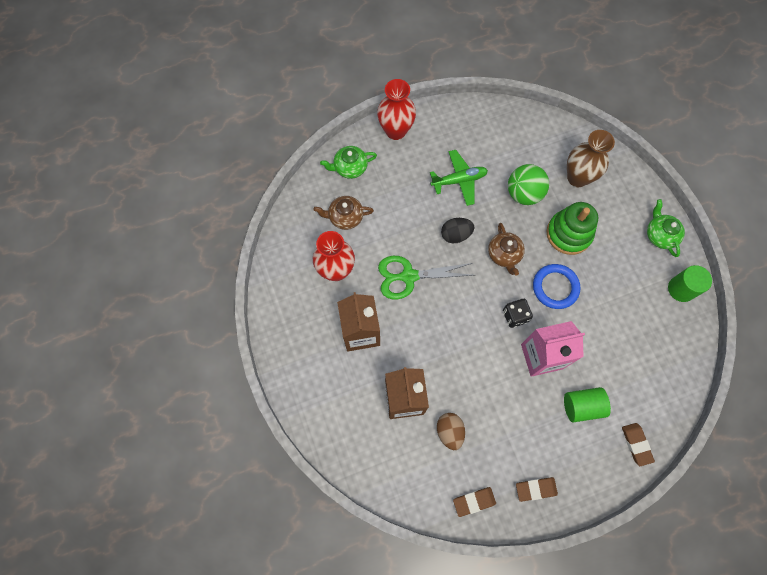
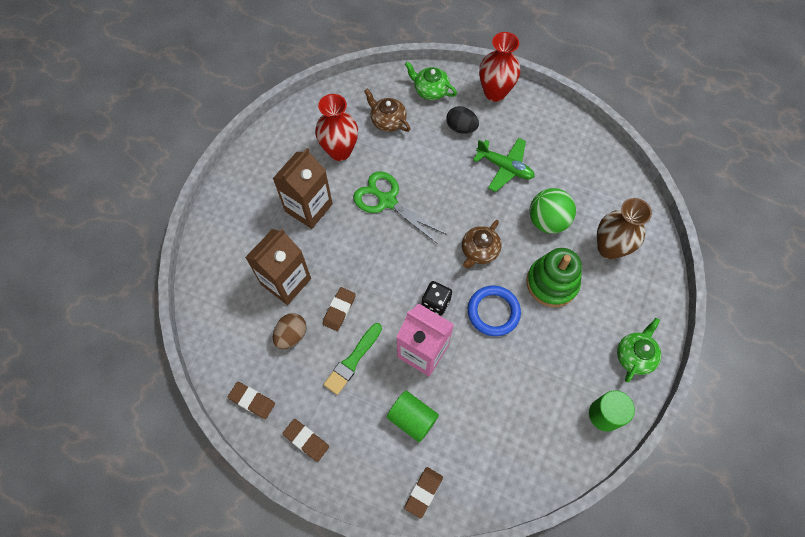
camera: 45 degrees right, 5 degrees down
black egg [441,218,474,243] -> black egg moved to [446,106,479,134]
none -> brown eraser [323,287,356,331]
none -> green brush [323,323,382,395]

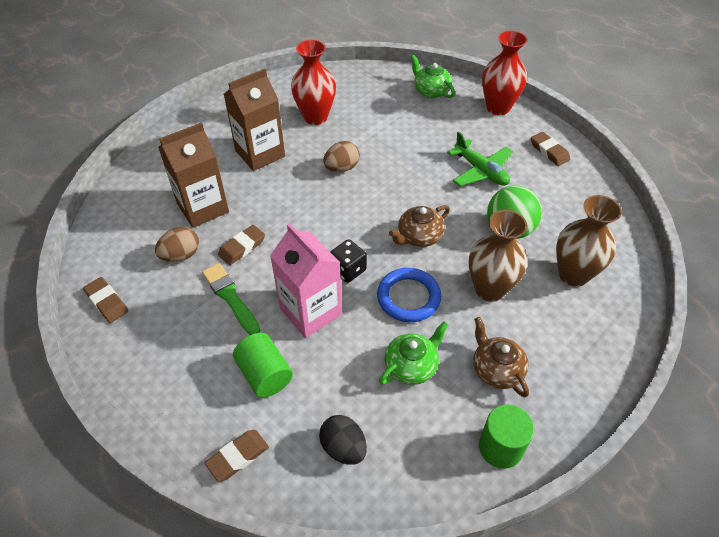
camera: 20 degrees right, 15 degrees down
brown eraser [283,419,329,462] -> brown eraser moved to [531,132,570,166]
green brush [323,323,382,395] -> green brush turned 90 degrees clockwise [202,263,261,335]
green scissors [353,171,447,244] -> brown egg [323,141,360,172]
brown teapot [364,89,410,132] -> brown teapot moved to [473,317,529,398]
black egg [446,106,479,134] -> black egg moved to [319,415,367,465]
green stacking toy [526,248,582,307] -> brown vase [469,210,527,302]
green teapot [617,318,661,382] -> green teapot moved to [379,321,448,385]

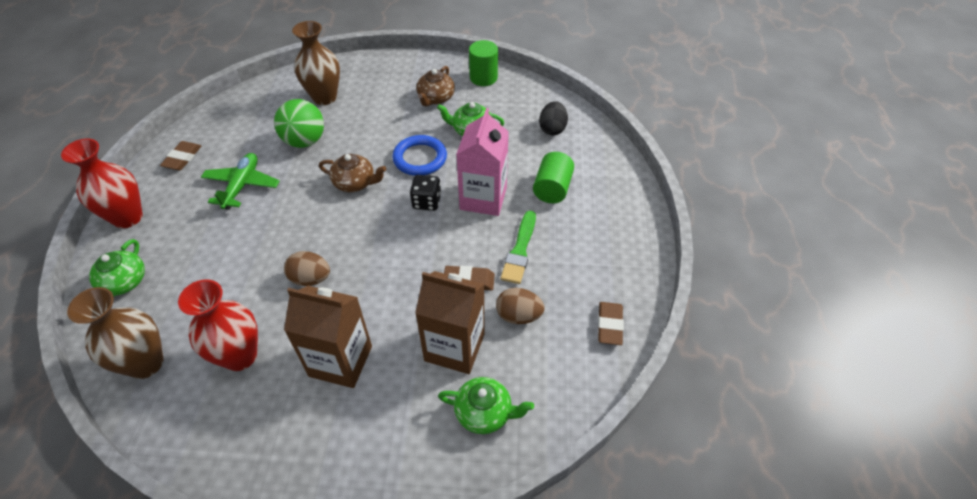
camera: 130 degrees left, 0 degrees up
brown eraser [205,430,269,481] -> none
brown vase [469,210,527,302] -> brown vase moved to [67,287,164,379]
none -> green teapot [438,377,534,434]

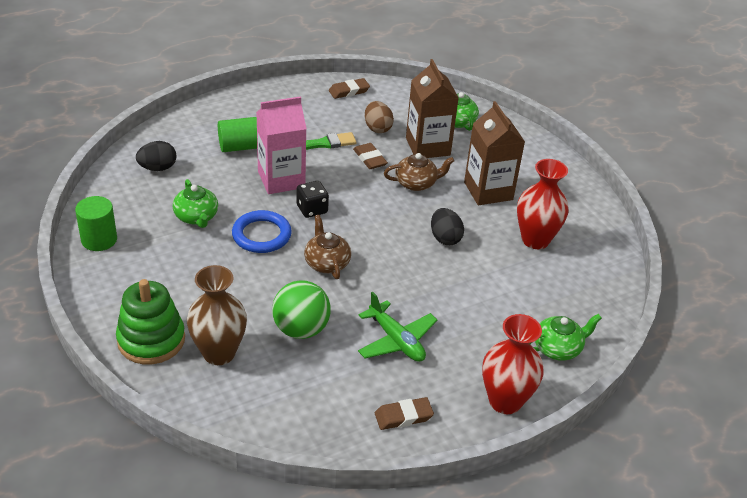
camera: 125 degrees left, 10 degrees down
brown vase [67,287,164,379] -> none
green plane [201,153,280,210] -> green plane turned 105 degrees counterclockwise [358,292,437,362]
brown egg [284,251,330,286] -> black egg [431,208,464,245]
brown teapot [416,66,455,107] -> brown teapot moved to [384,153,454,191]
none -> green stacking toy [116,279,185,364]

